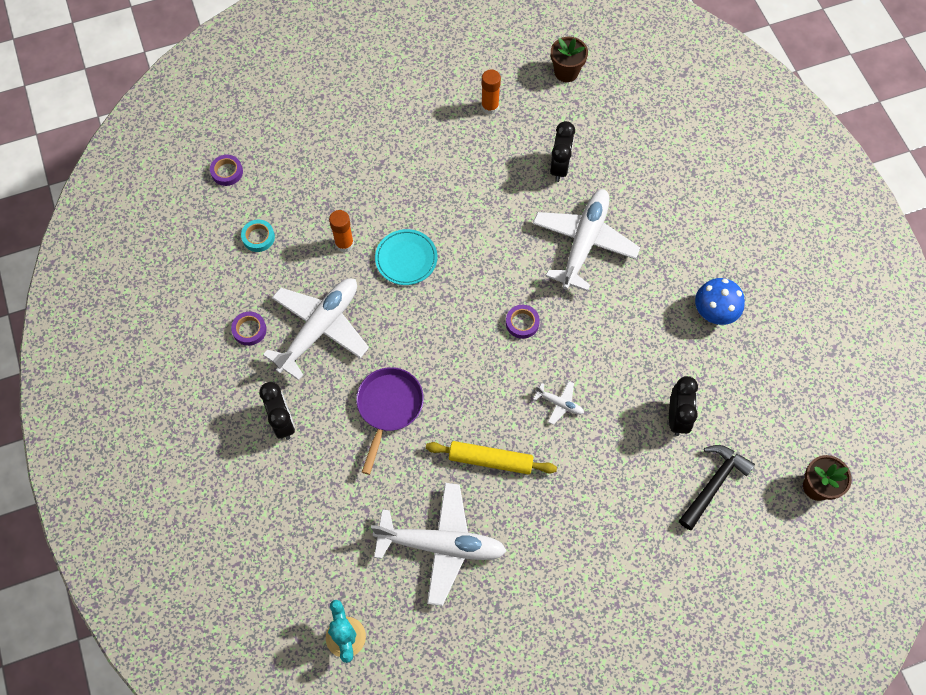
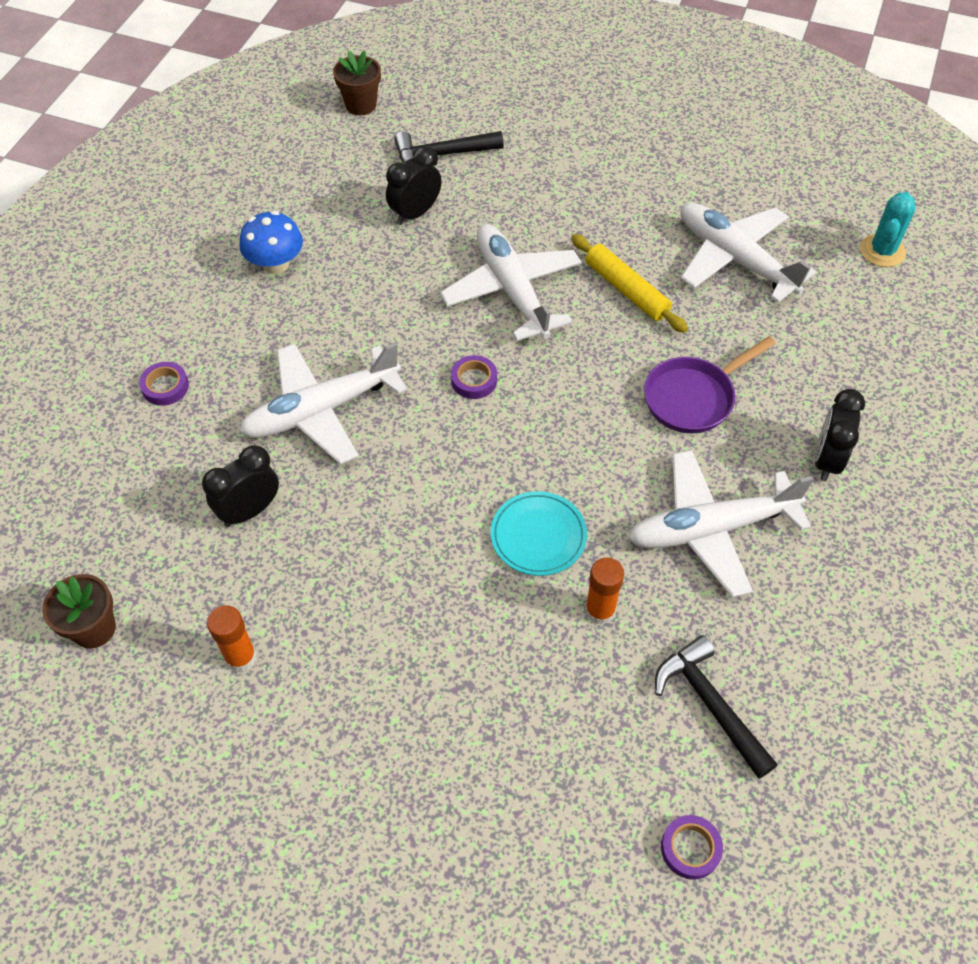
camera: 140 degrees left, 10 degrees down
purple tape [231,311,266,346] -> purple tape moved to [139,362,189,406]
turquoise tape [241,219,275,252] -> black hammer [655,635,777,779]
white plane [534,381,584,425] -> white plane [440,224,582,341], size x2.37

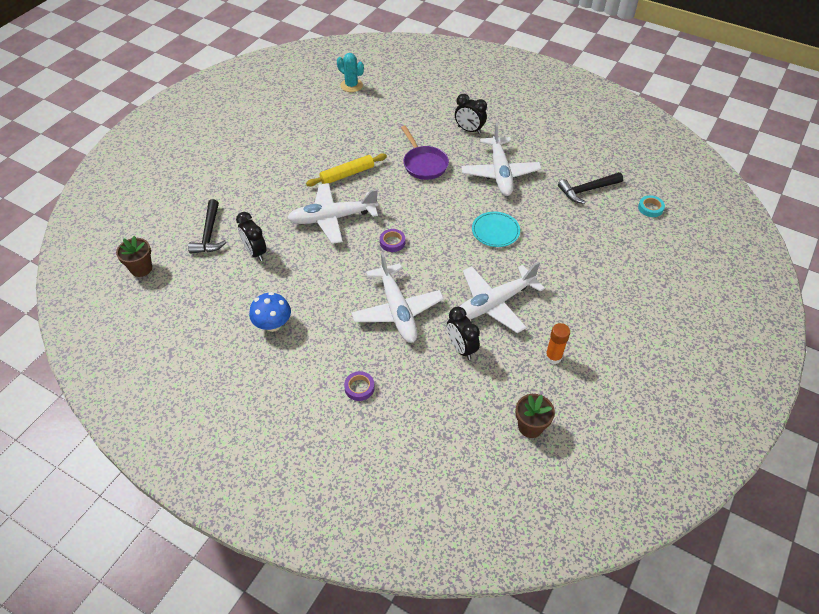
camera: 80 degrees left, 5 degrees down
orange glue stick [585,558,624,625] -> none
purple tape [661,815,723,880] -> turquoise tape [638,195,665,217]
white plane [680,203,816,303] -> white plane moved to [459,262,545,333]

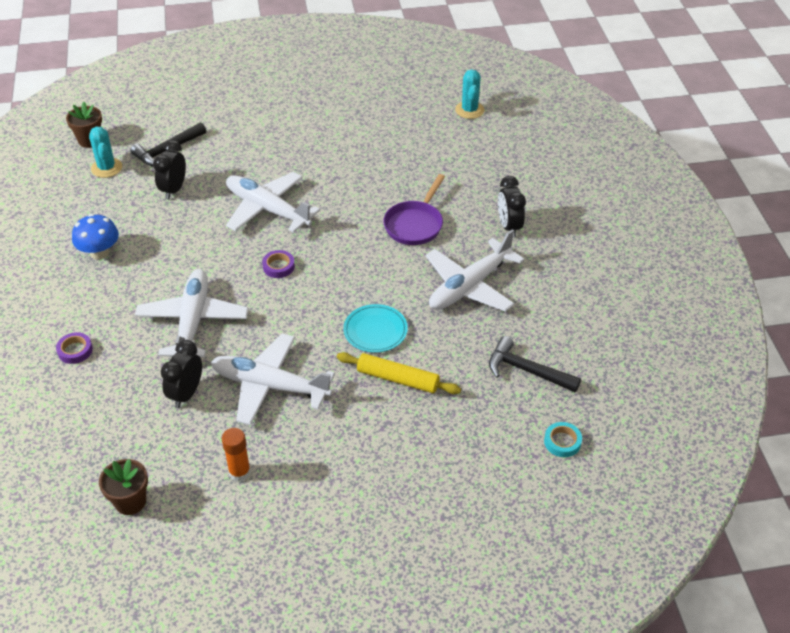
camera: 50 degrees right, 5 degrees down
yellow rolling pin [306,153,387,186] -> yellow rolling pin moved to [337,352,461,394]
white plane [351,252,444,343] -> white plane turned 150 degrees clockwise [135,269,249,357]
none -> turquoise cactus [89,127,122,178]

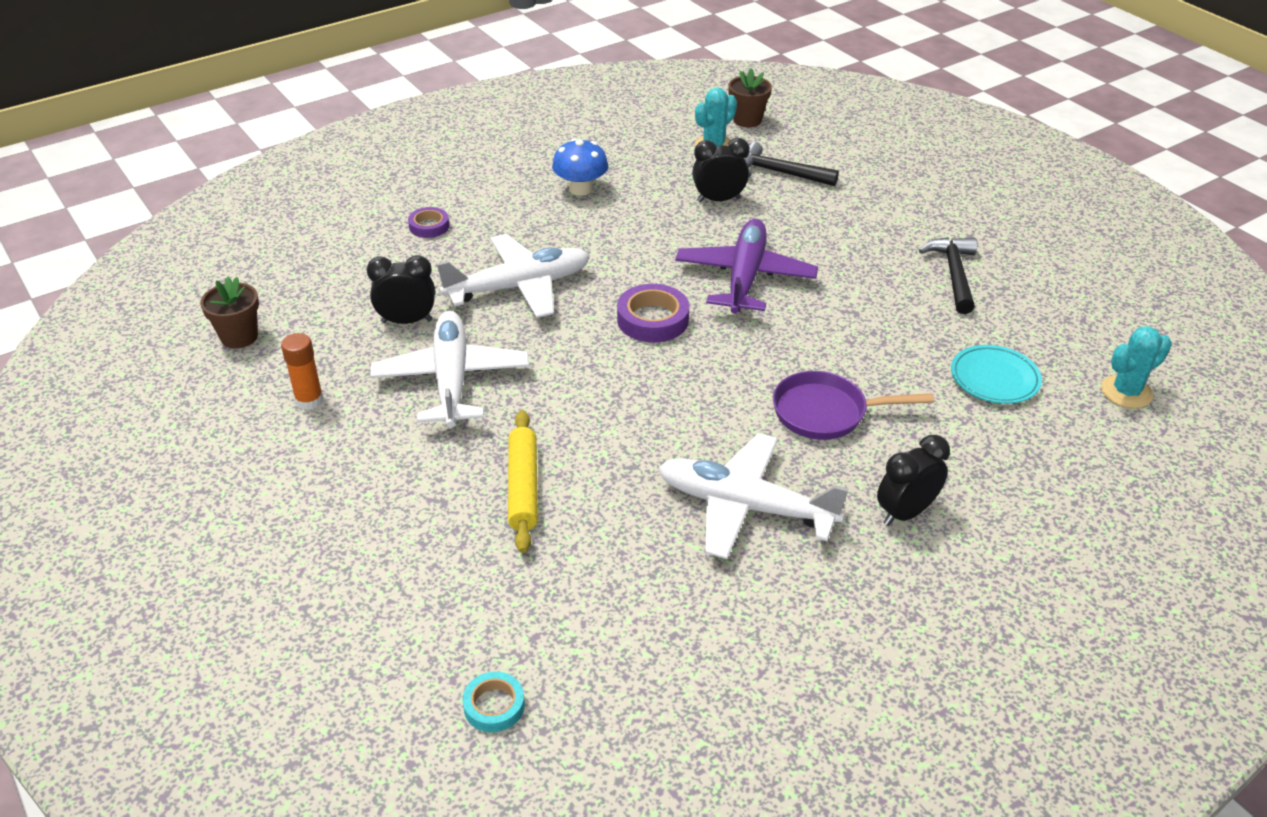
camera: 65 degrees right, 5 degrees down
white plane [226,172,320,233] -> purple plane [676,219,818,314]
purple tape [262,250,295,278] -> purple tape [617,284,689,342], size x1.64
turquoise plate [343,304,408,353] -> turquoise plate moved to [951,345,1042,404]
black hammer [489,336,581,392] -> black hammer moved to [919,237,977,314]

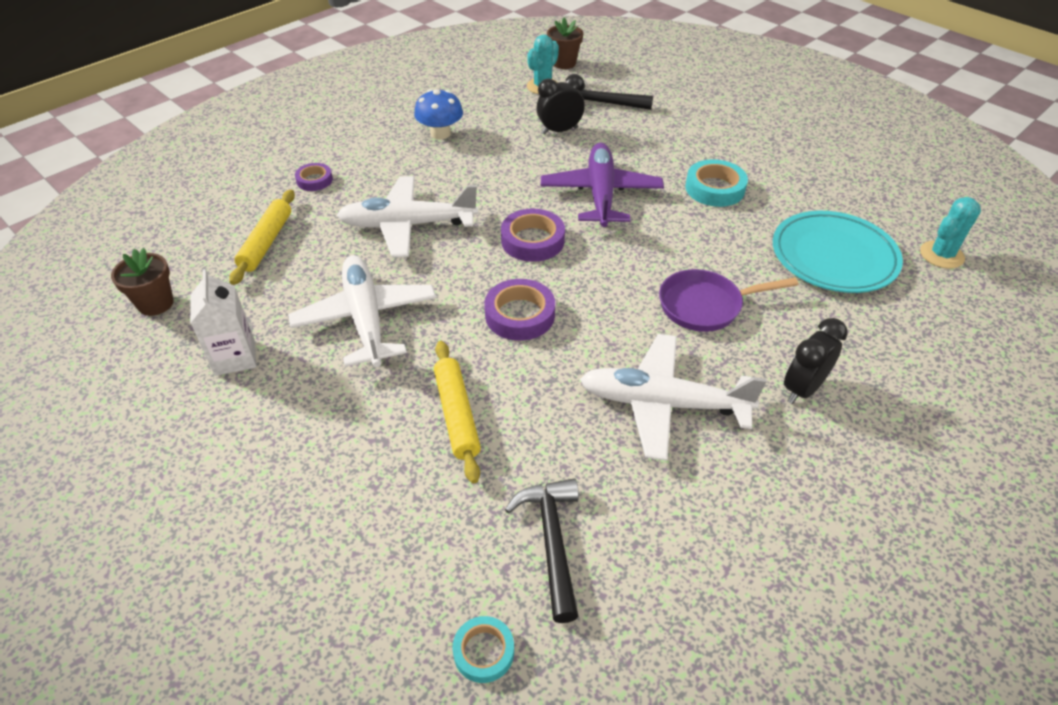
camera: 10 degrees left, 5 degrees up
orange glue stick [281,333,324,410] -> white carton [190,269,257,376]
black clock [367,255,435,324] -> none
white plane [437,234,590,318] -> white plane turned 150 degrees counterclockwise [337,176,478,257]
black hammer [919,237,977,314] -> black hammer moved to [505,478,579,623]
turquoise plate [951,345,1042,404] -> turquoise plate [773,211,903,293], size x1.64
none -> yellow rolling pin [229,190,295,285]
none -> purple tape [484,279,555,341]
none -> turquoise tape [685,159,748,207]

